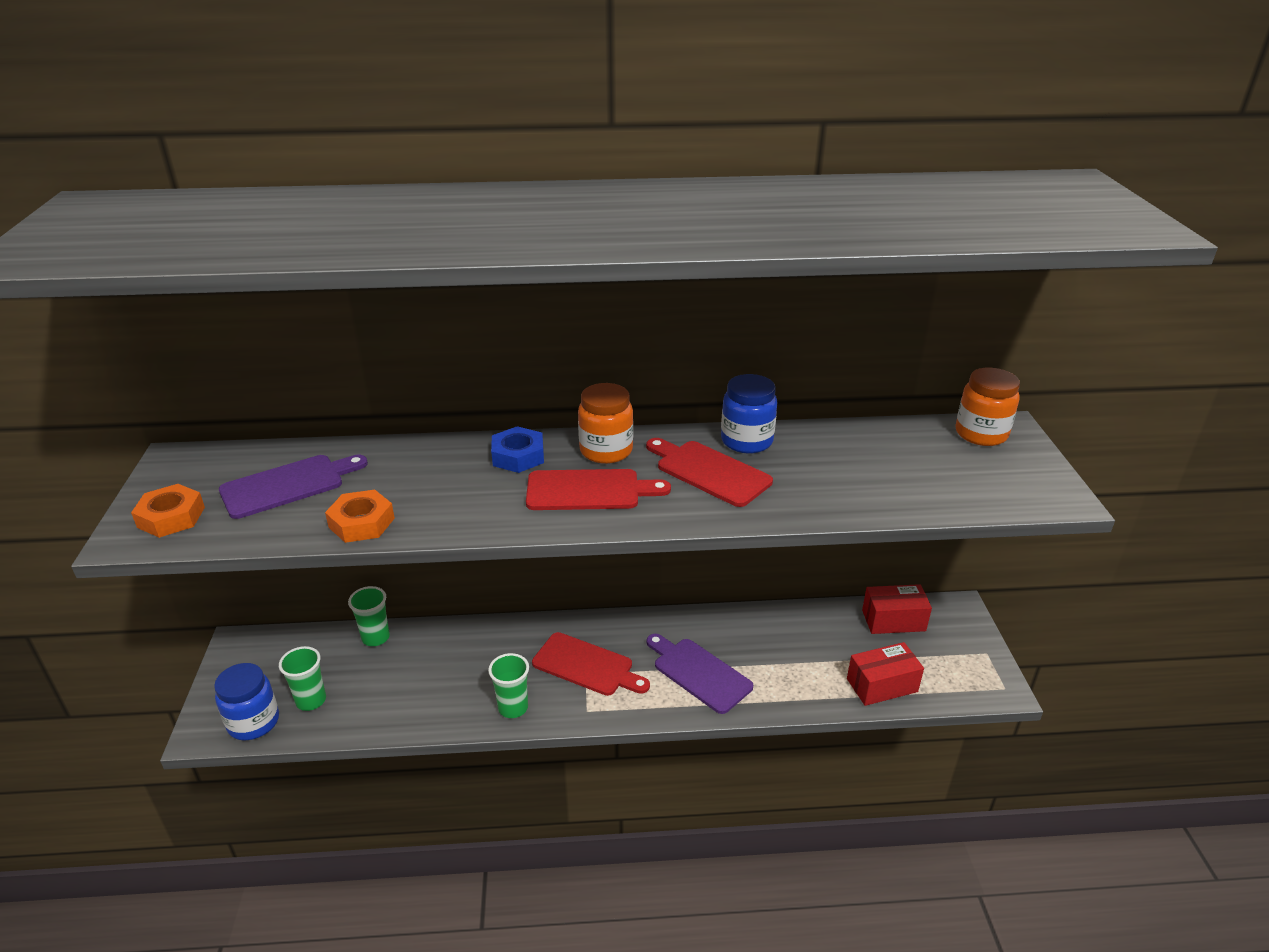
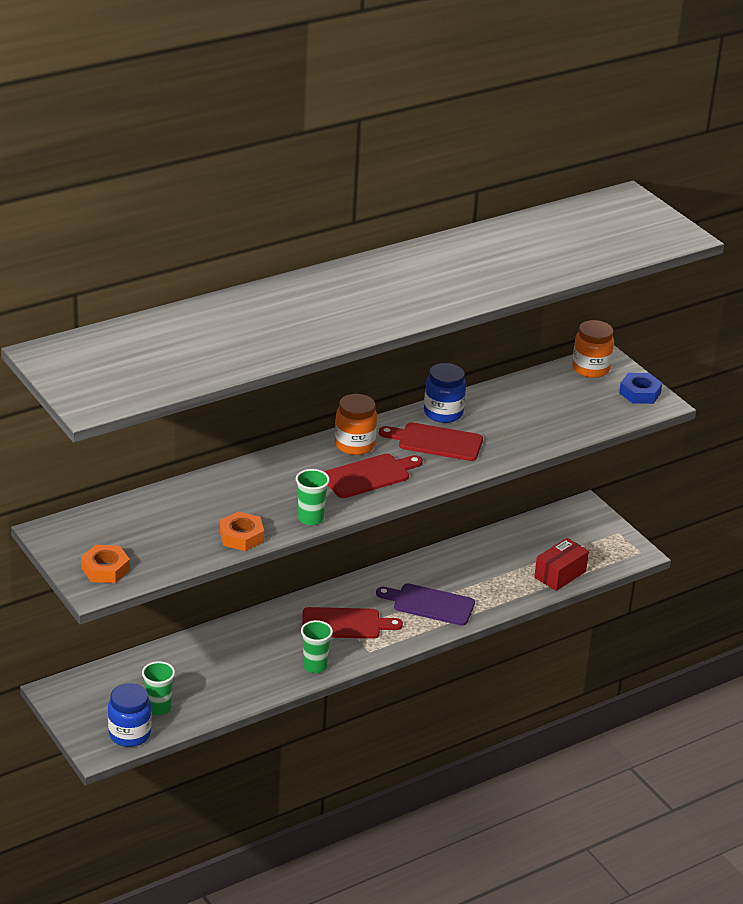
camera: 30 degrees left, 0 degrees up
purple cutting board [219,455,368,519] -> none
green cup [348,586,390,646] -> green cup moved to [296,469,330,525]
blue nut [491,426,544,473] -> blue nut moved to [619,373,662,404]
red box [862,584,932,634] -> none

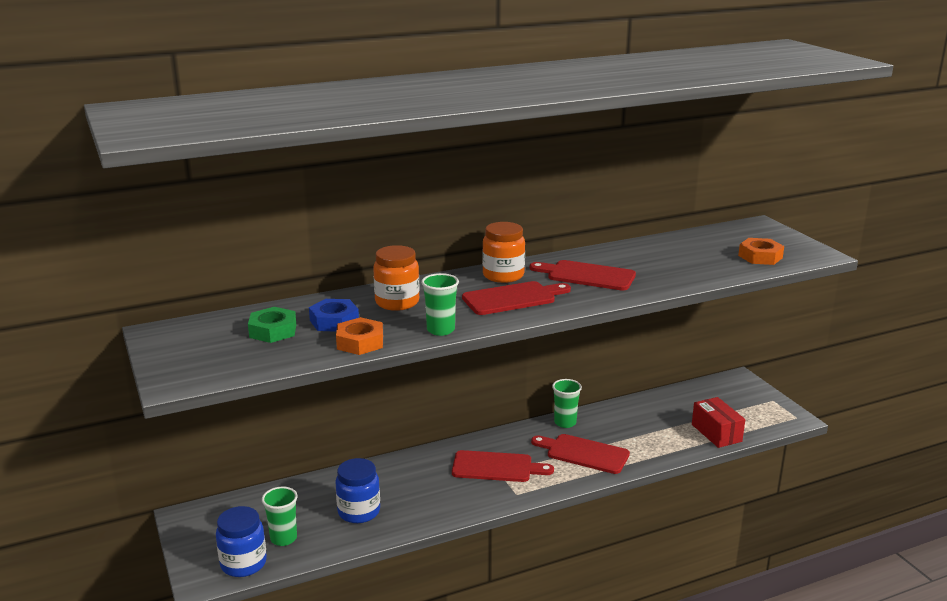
camera: 10 degrees right, 10 degrees down
orange nut [81,545,130,583] -> orange nut moved to [738,238,784,265]
green cup [301,620,333,673] -> green cup moved to [552,379,582,428]
purple cutting board [376,584,475,625] -> red cutting board [531,434,630,474]
blue jar [424,363,466,423] -> blue jar moved to [335,458,380,523]
red box [534,538,589,591] -> red box turned 75 degrees counterclockwise [692,397,745,448]
orange jar [572,320,614,378] -> orange jar moved to [373,245,420,311]
blue nut [619,373,662,404] -> blue nut moved to [309,299,359,332]
none -> green nut [248,307,296,343]

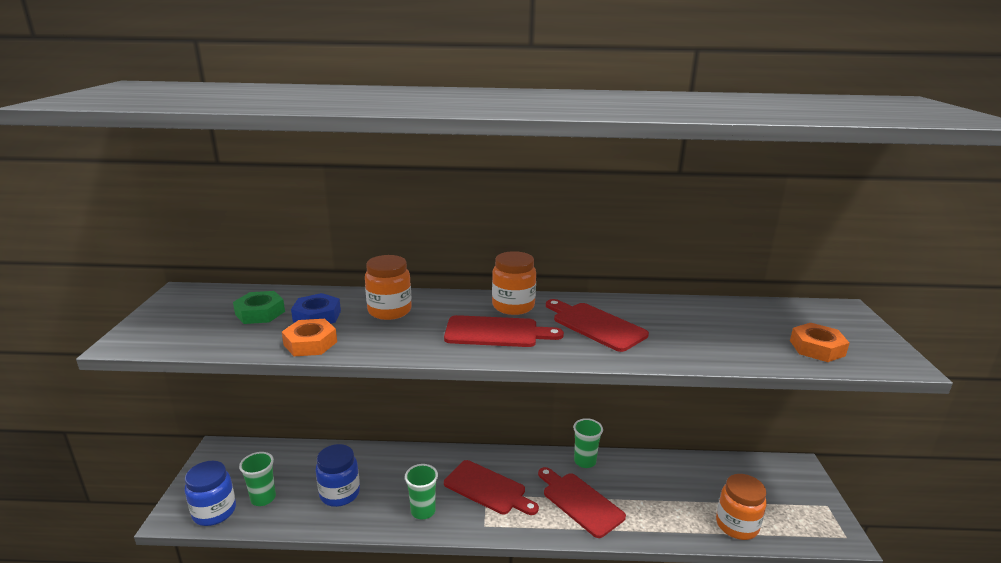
camera: 25 degrees right, 0 degrees up
green cup [421,273,459,336] -> green cup moved to [405,464,438,519]
red box [692,397,745,448] -> orange jar [716,474,767,540]

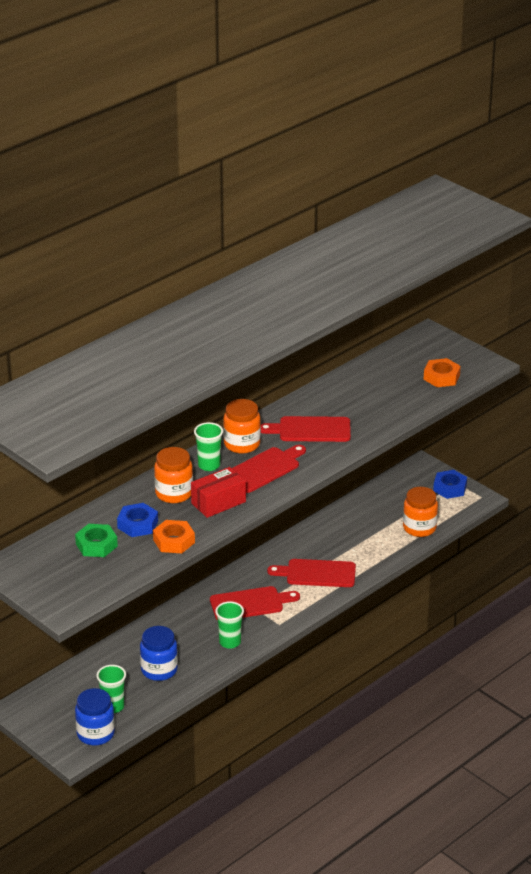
camera: 45 degrees left, 10 degrees up
green cup [573,418,603,468] -> green cup moved to [194,422,223,471]
none -> red box [191,467,246,518]
none -> blue nut [433,470,467,499]

